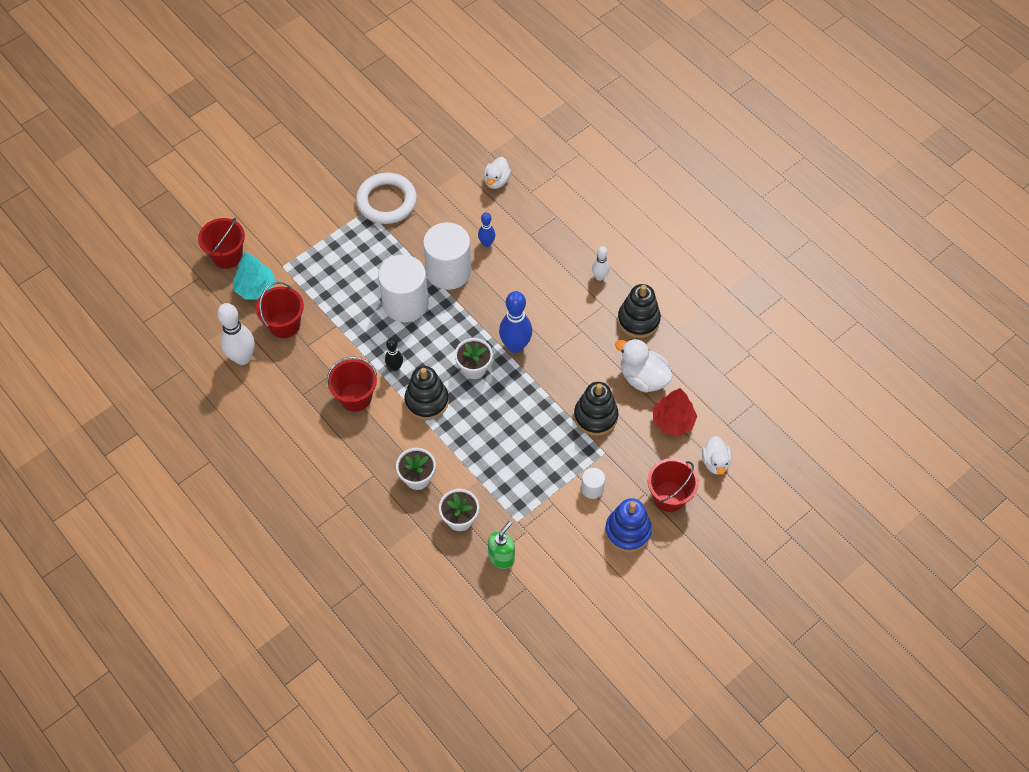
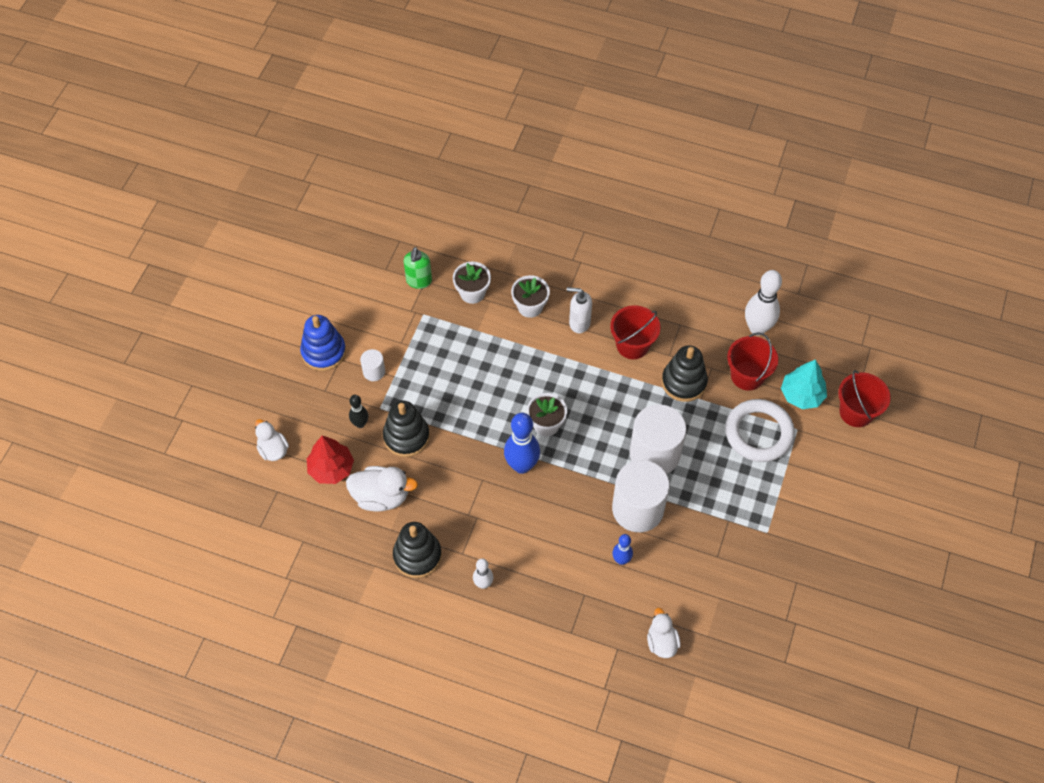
camera: 150 degrees right, 0 degrees up
white ring [356,173,417,224] -> white ring moved to [725,399,795,462]
black bowling pin [385,338,403,371] -> black bowling pin moved to [349,395,368,428]
black stacking toy [405,366,449,420] -> black stacking toy moved to [662,345,708,402]
red bucket [648,458,699,512] -> none
none -> white soap dispenser [567,287,592,333]

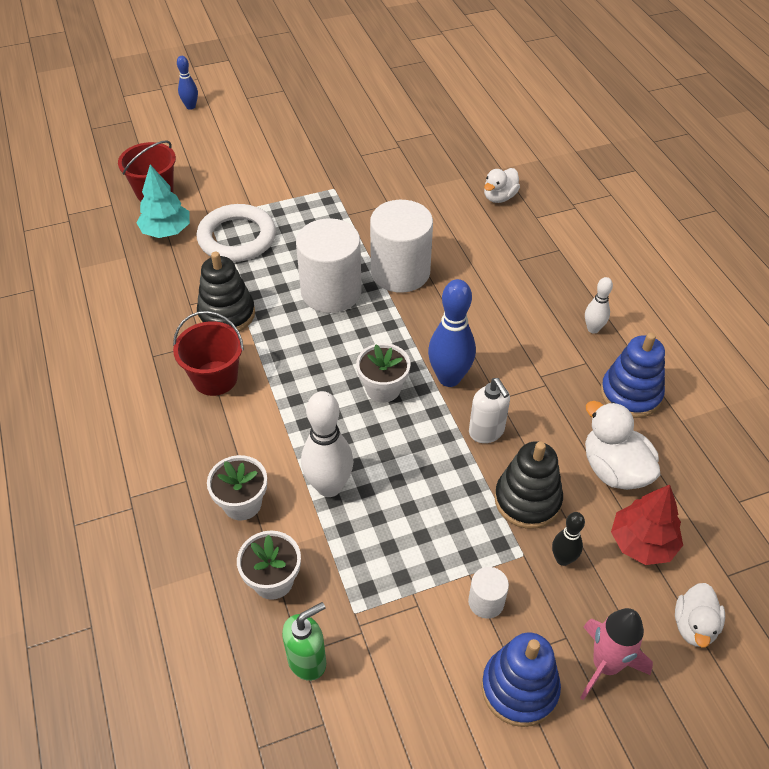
camera: 130 degrees left, 10 degrees down
black stacking toy [393,522,442,578] -> blue stacking toy [601,333,665,418]
white soap dispenser [567,287,592,333] -> white soap dispenser moved to [469,378,510,443]
blue bowling pin [612,534,633,565] -> blue bowling pin moved to [177,56,198,110]
red bucket [727,332,778,390] -> none
white bowling pin [745,270,782,336] -> white bowling pin moved to [301,391,353,497]
none -> pink rocket [580,608,653,701]

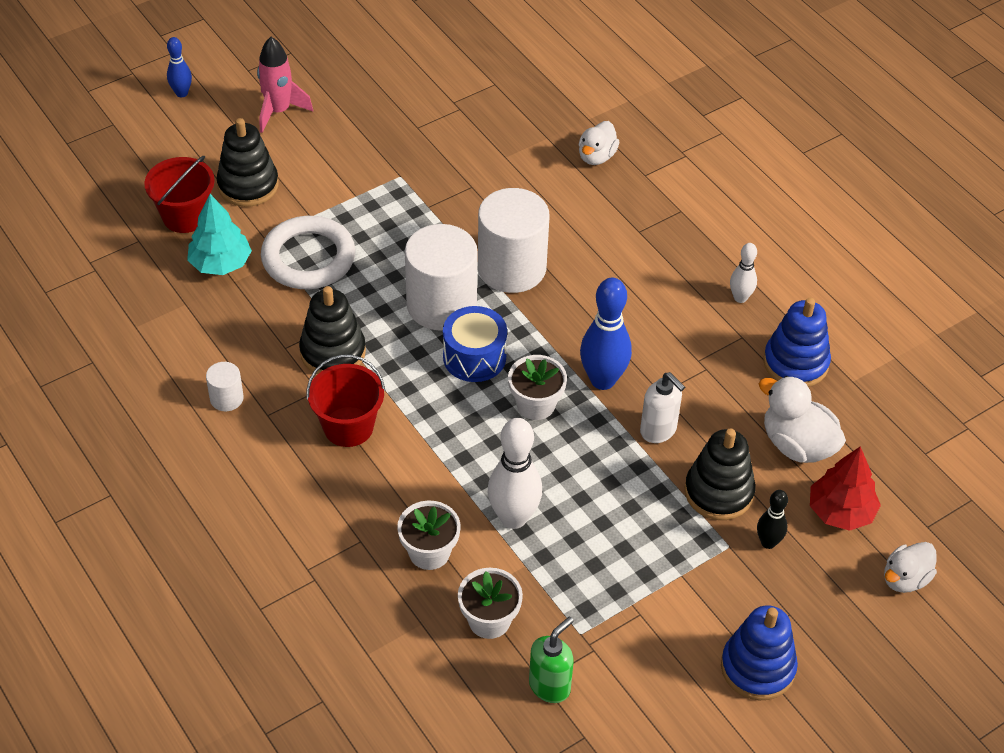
camera: 15 degrees left, 0 degrees up
white cylinder [468,567,509,619] -> white cylinder moved to [206,362,244,411]
pink rocket [580,608,653,701] -> pink rocket moved to [257,37,313,133]
white duck [675,583,725,648] -> white duck turned 45 degrees clockwise [884,542,937,593]
none -> black stacking toy [217,118,279,207]
none -> blue drum [443,306,507,382]

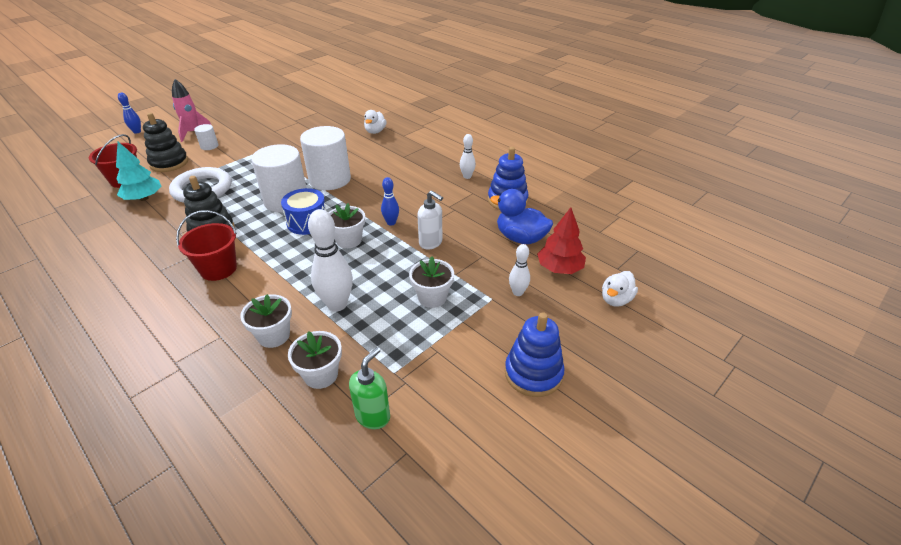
camera: 10 degrees left, 10 degrees down
white cylinder [206,362,244,411] -> white cylinder moved to [194,124,218,150]
blue bowling pin [580,278,632,390] -> blue bowling pin [381,177,399,226], size x0.55
black stacking toy [685,428,756,520] -> none
black bowling pin [757,490,788,549] -> white bowling pin [509,244,530,296]
white duck [759,376,846,463] -> blue duck [490,189,553,244]
none -> white flower pot [409,256,454,308]

